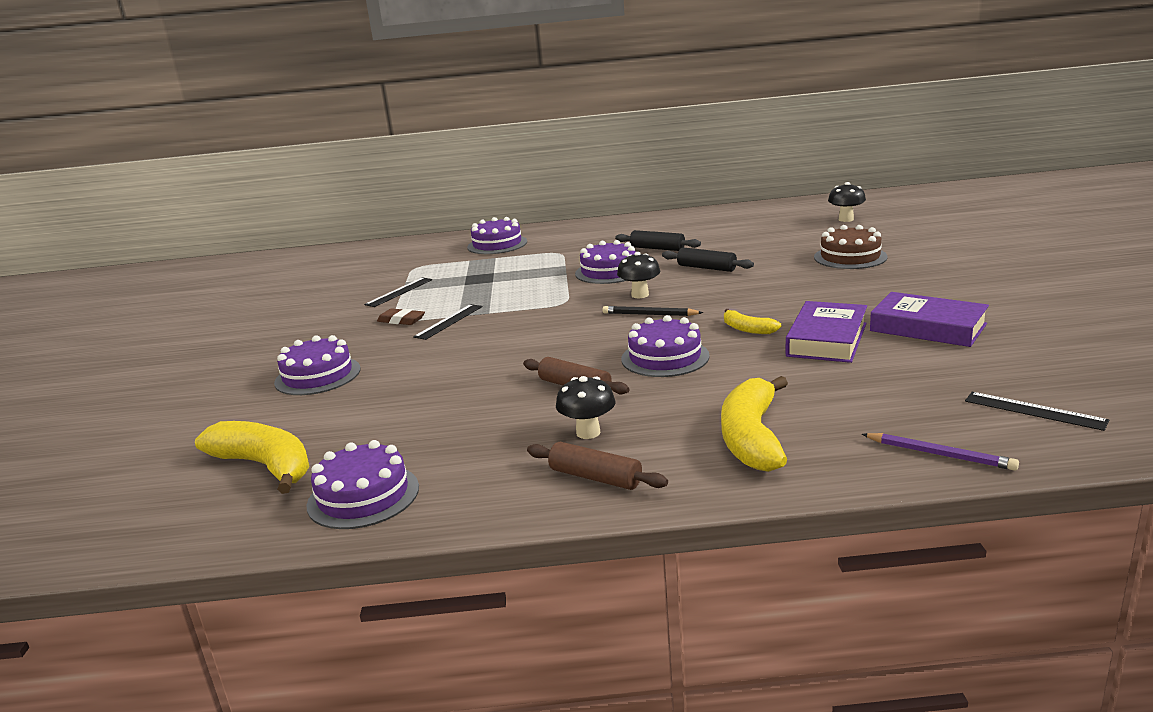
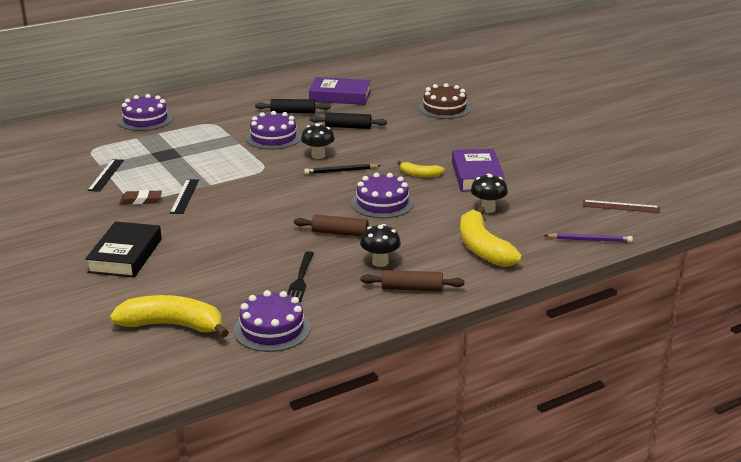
camera: 30 degrees left, 5 degrees up
purple cake [274,335,361,395] -> black book [85,222,162,277]
black mushroom [828,182,866,222] -> black mushroom moved to [471,174,508,213]
purple book [870,292,989,347] -> purple book moved to [309,77,371,105]
black ruler [965,392,1109,431] -> brown ruler [583,200,660,213]
none -> black fork [287,251,314,302]

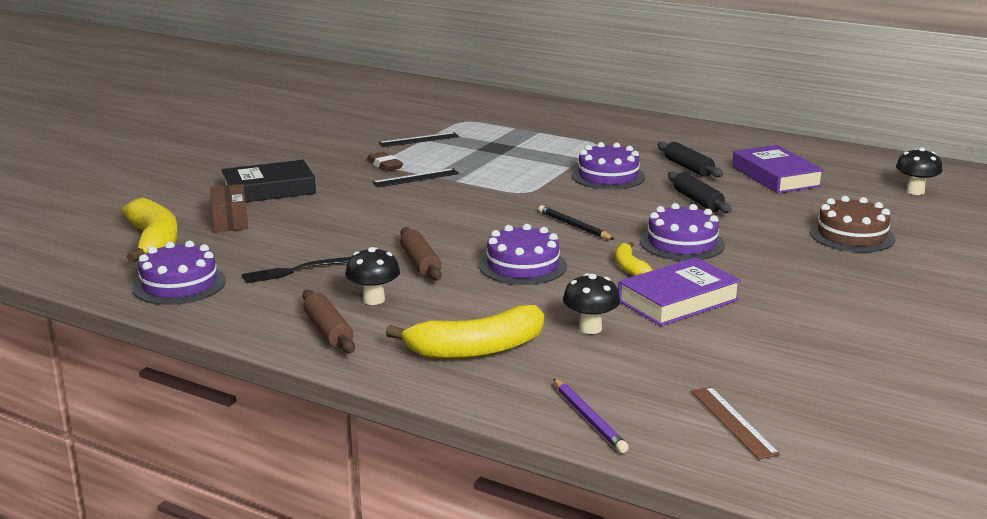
camera: 60 degrees right, 5 degrees down
purple cake [118,94,173,131] -> purple cake moved to [640,203,725,261]
black mushroom [301,123,335,159] -> black mushroom moved to [896,147,942,195]
yellow banana [460,206,522,267] -> yellow banana turned 150 degrees counterclockwise [385,305,544,359]
none -> brown box [210,184,248,232]

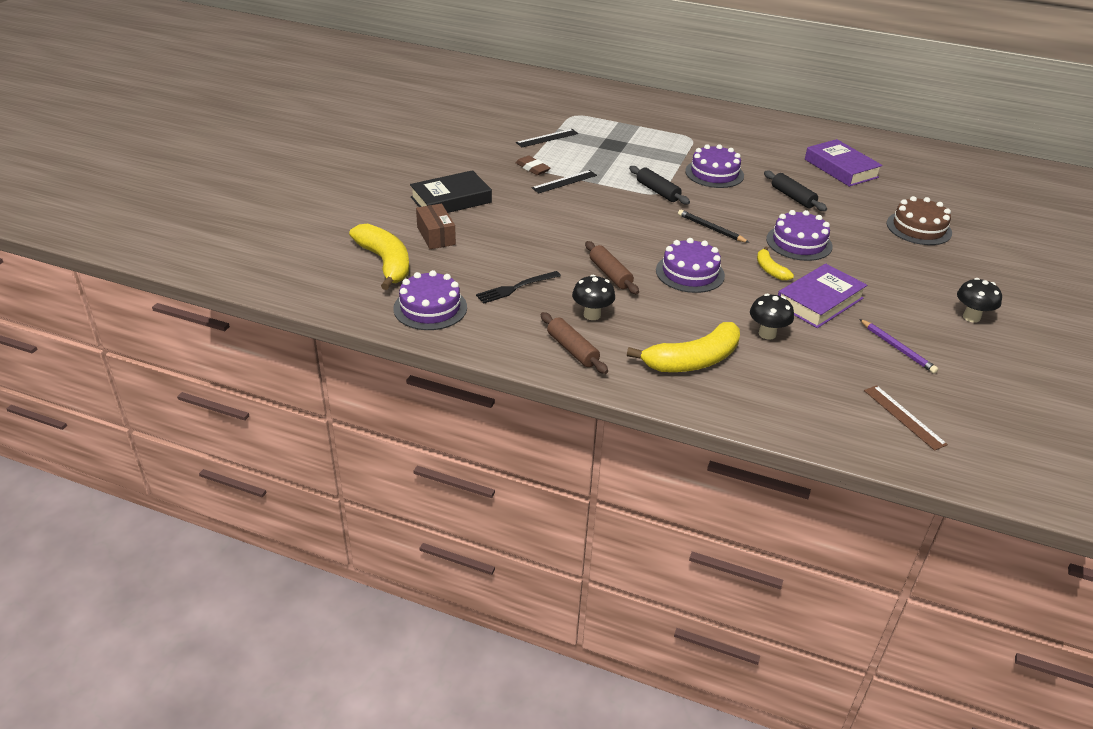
camera: 10 degrees left, 15 degrees up
purple pencil [553,378,629,453] -> purple pencil moved to [859,319,938,374]
black rolling pin [657,142,723,177] -> black rolling pin moved to [629,166,690,205]
black mushroom [896,147,942,195] -> black mushroom moved to [957,278,1002,323]

